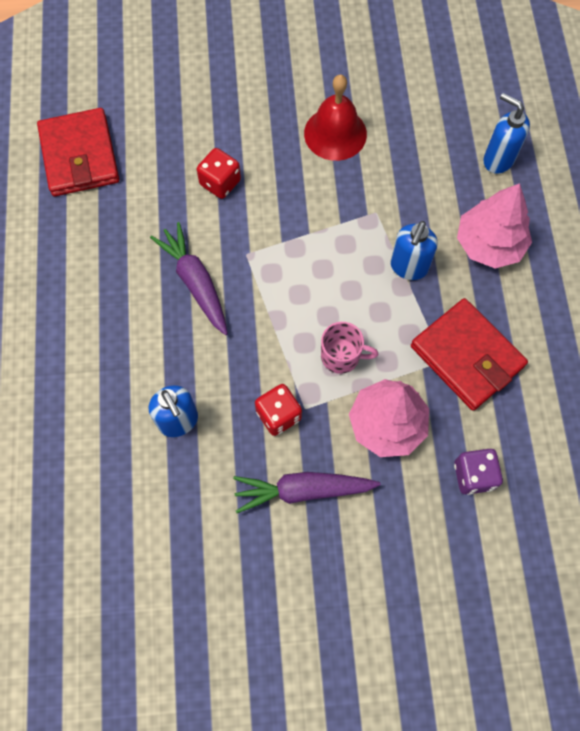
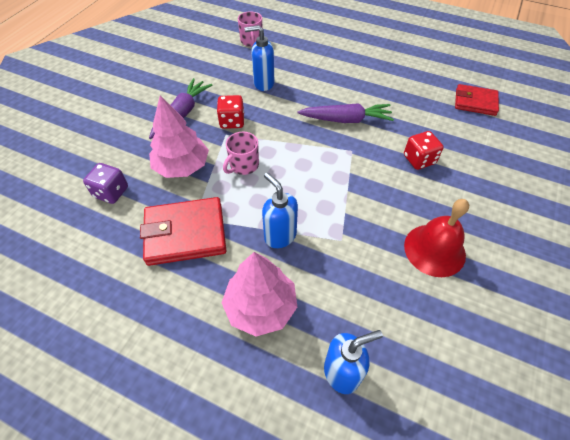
camera: 120 degrees right, 15 degrees down
red wallet [37,108,119,196] -> red wallet [455,84,499,116], size x0.66
none -> pink mug [238,11,262,47]

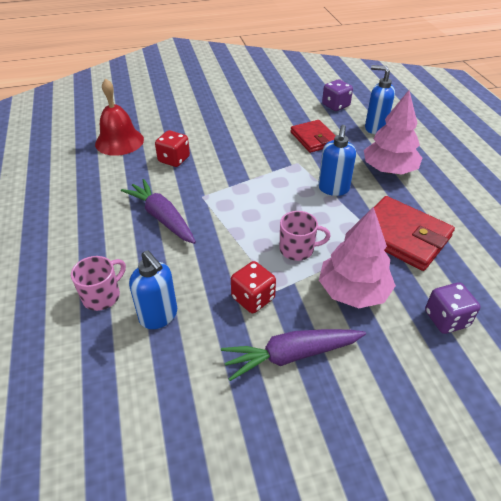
camera: 130 degrees left, 10 degrees down
pink mug [238,11,262,47] -> pink mug moved to [71,256,126,311]
red bell [404,199,469,277] -> red bell moved to [95,78,144,156]
red wallet [455,84,499,116] -> red wallet moved to [291,120,336,153]
none -> purple dice [322,79,353,111]

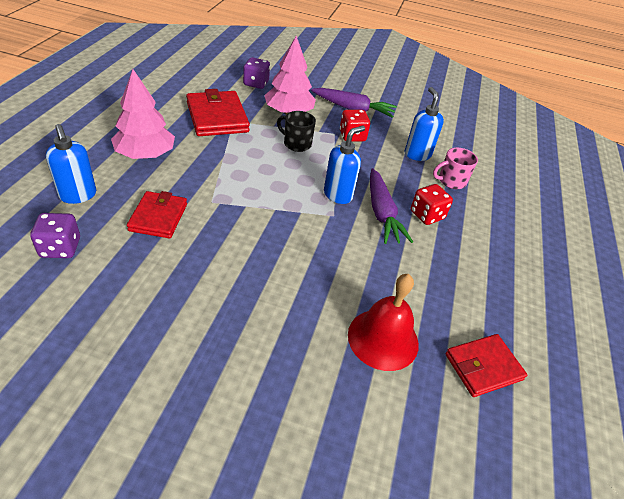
camera: 155 degrees left, 0 degrees up
red dice [155,130,190,167] -> red dice moved to [411,184,453,225]
pink mug [280,211,331,261] -> black mug [277,111,316,152]
blue soap dispenser [318,125,356,196] -> blue soap dispenser moved to [324,125,365,204]
none -> red wallet [446,334,527,397]

